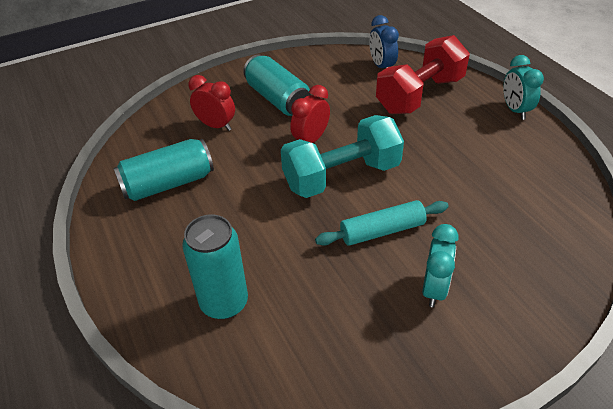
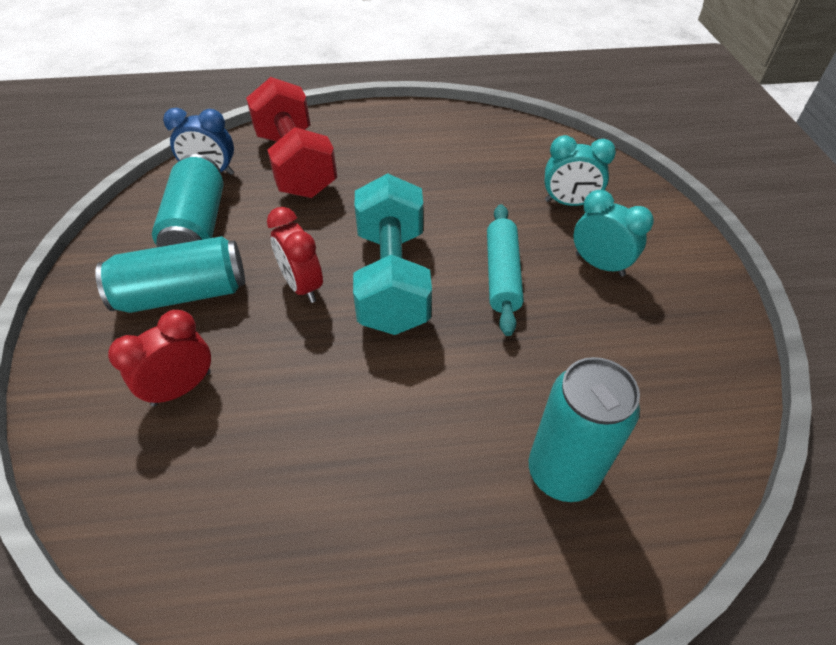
camera: 70 degrees left, 5 degrees up
turquoise can [113,139,214,201] -> turquoise can moved to [152,154,223,247]
turquoise clock [503,55,544,120] -> turquoise clock moved to [545,135,616,206]

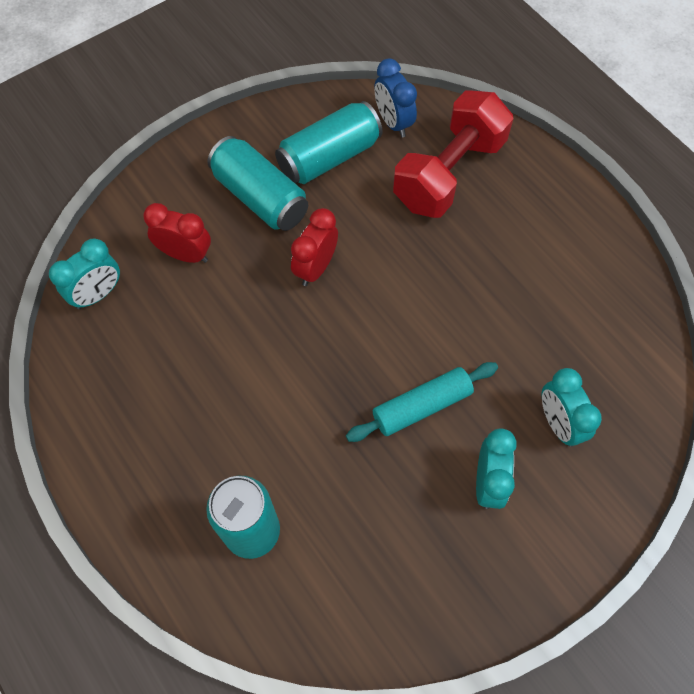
camera: 60 degrees right, 15 degrees up
turquoise dumbbell [353,173,432,335] -> none
none -> turquoise clock [49,239,120,309]

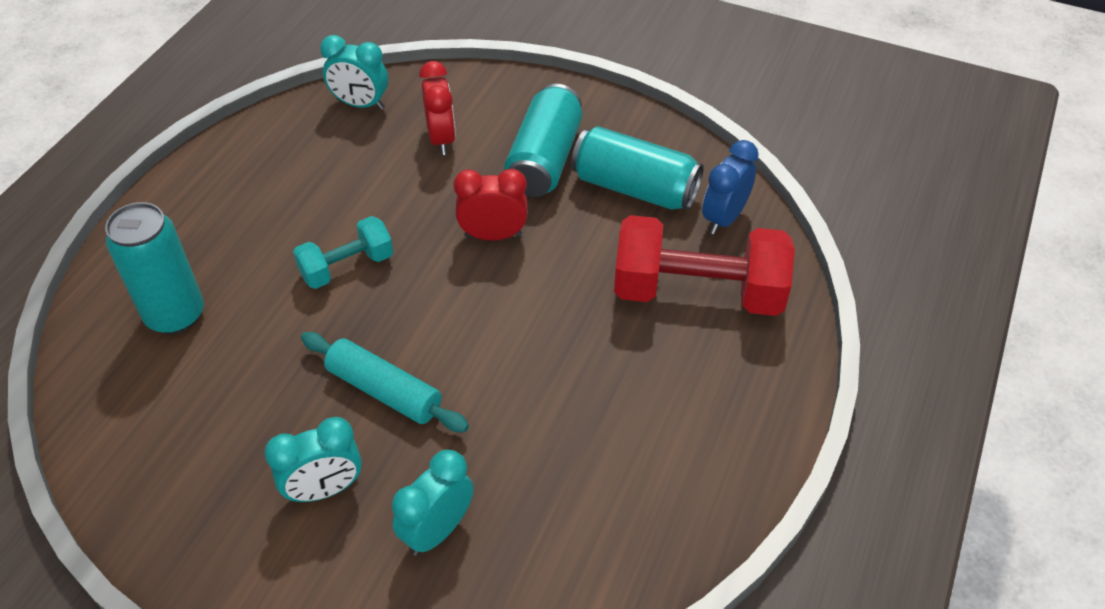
camera: 60 degrees right, 15 degrees down
none -> turquoise dumbbell [293,216,393,289]

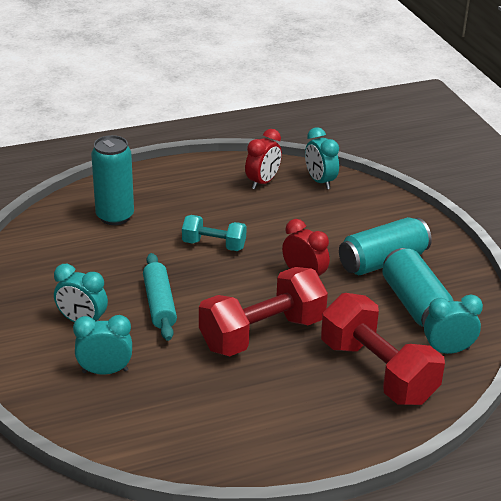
camera: 45 degrees right, 15 degrees down
red clock [419,61,456,155] -> red clock moved to [245,129,282,189]
blue clock [702,140,759,235] -> turquoise clock [424,295,483,354]
none -> red dumbbell [199,267,328,356]

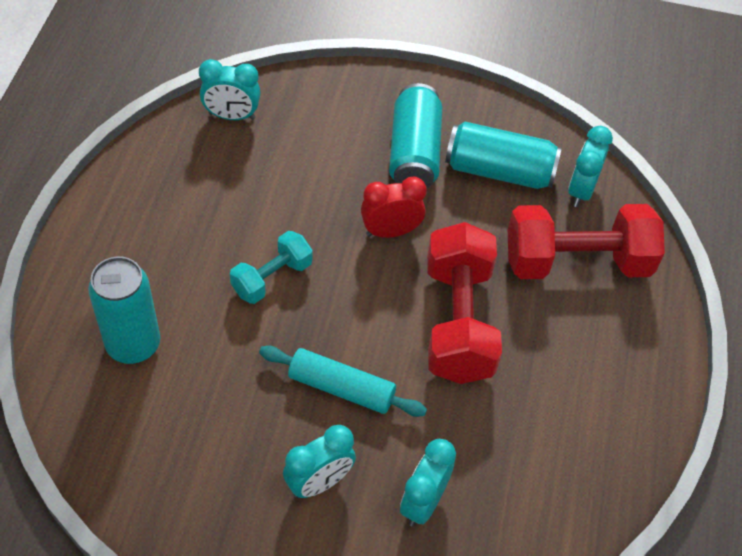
camera: 60 degrees left, 20 degrees up
red clock [245,129,282,189] -> none

